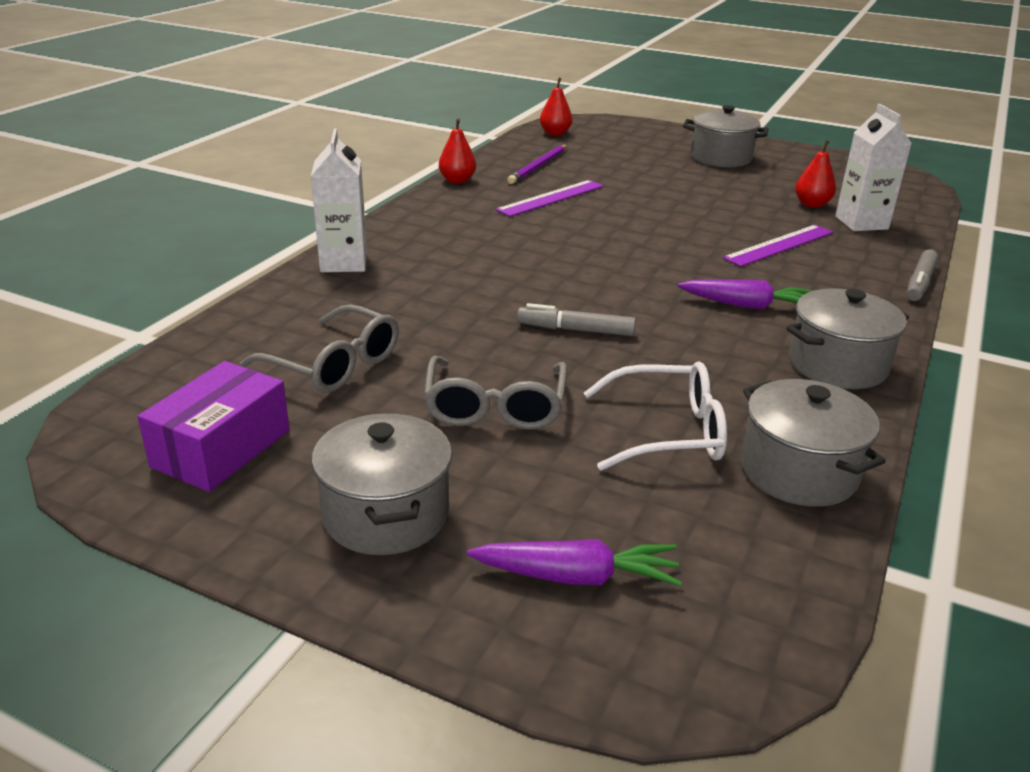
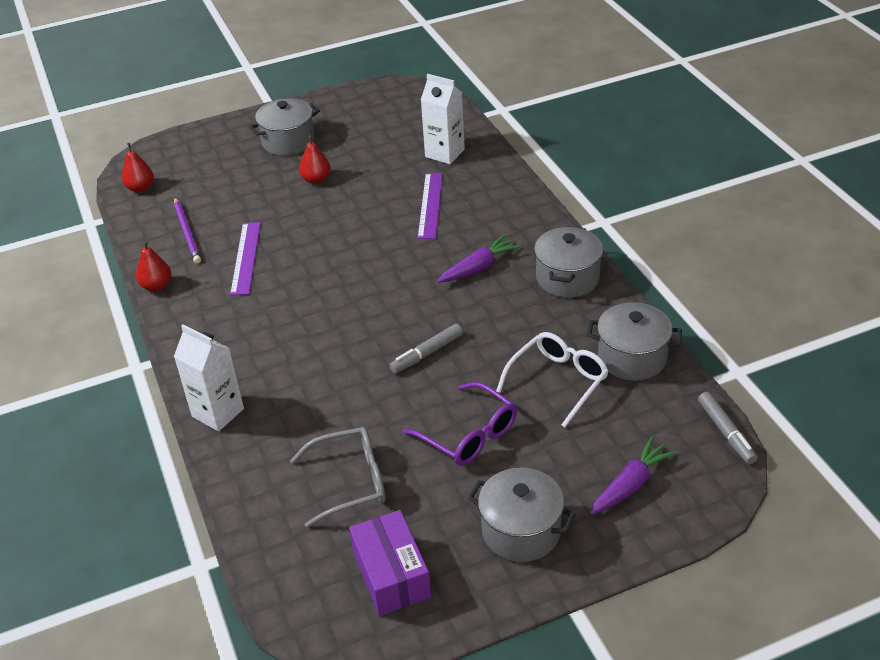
camera: 45 degrees left, 10 degrees up
grey glasses [424,356,567,430] -> purple glasses [403,382,517,466]
red pear [795,140,836,208] -> red pear moved to [299,134,331,184]
grey marker [907,249,938,301] -> grey marker moved to [698,392,758,464]

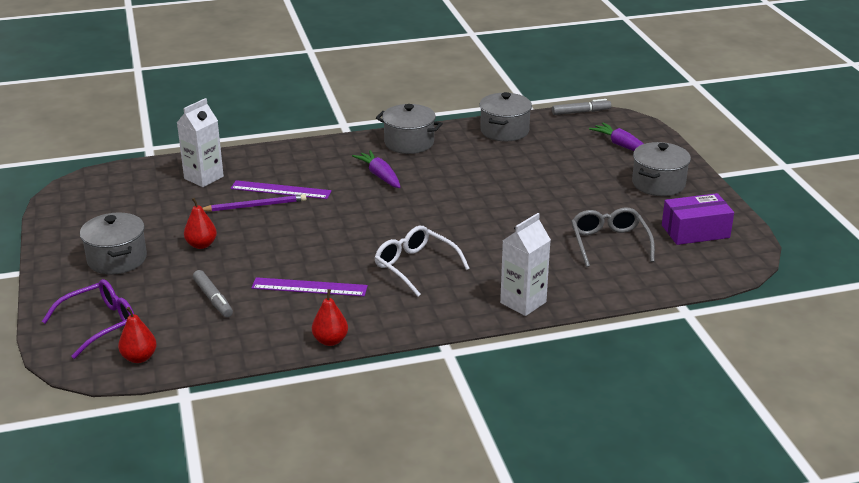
camera: 85 degrees left, 10 degrees down
purple pencil [174,197,201,264] -> purple pencil moved to [203,194,307,212]
grey marker [389,324,463,373] -> grey marker moved to [193,270,233,317]
purple glasses [403,382,517,466] -> purple glasses moved to [42,279,134,359]
white glasses [496,332,609,427] -> white glasses moved to [374,226,470,296]

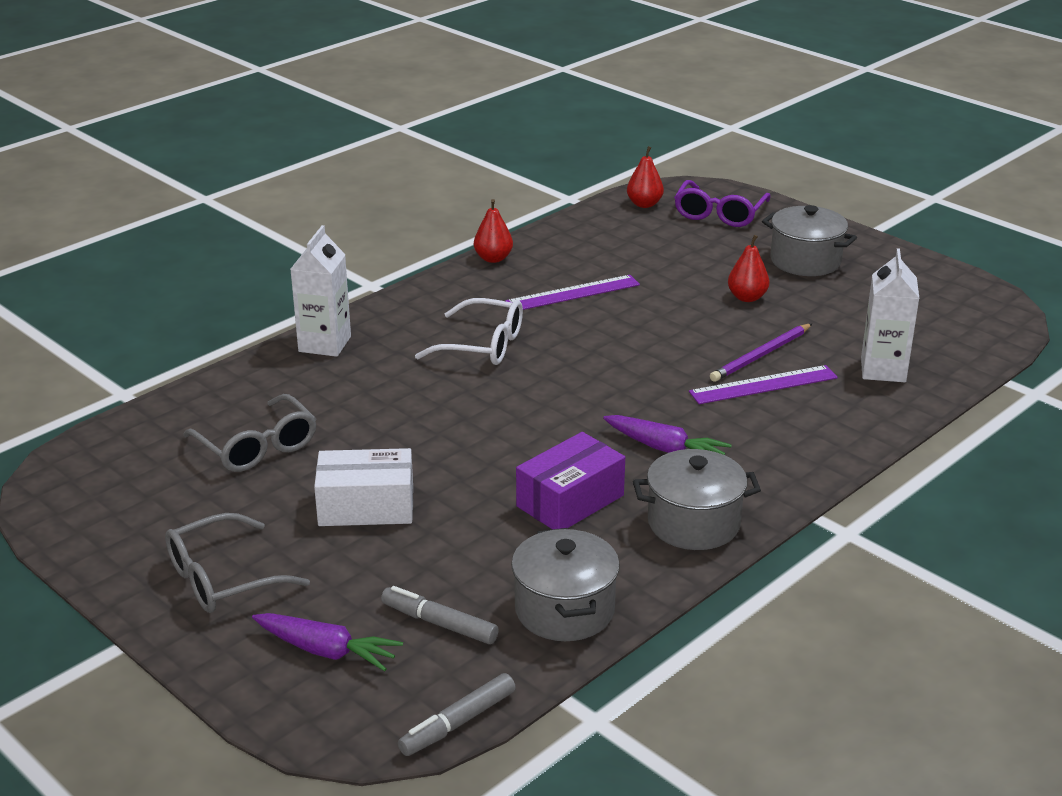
camera: 150 degrees right, 0 degrees up
grey marker [193,270,233,317] -> grey marker moved to [381,586,499,644]
grey pot [632,142,691,196] -> grey glasses [165,513,310,613]
purple box [662,193,734,245] -> purple box moved to [516,432,625,529]
none -> white box [314,448,413,526]

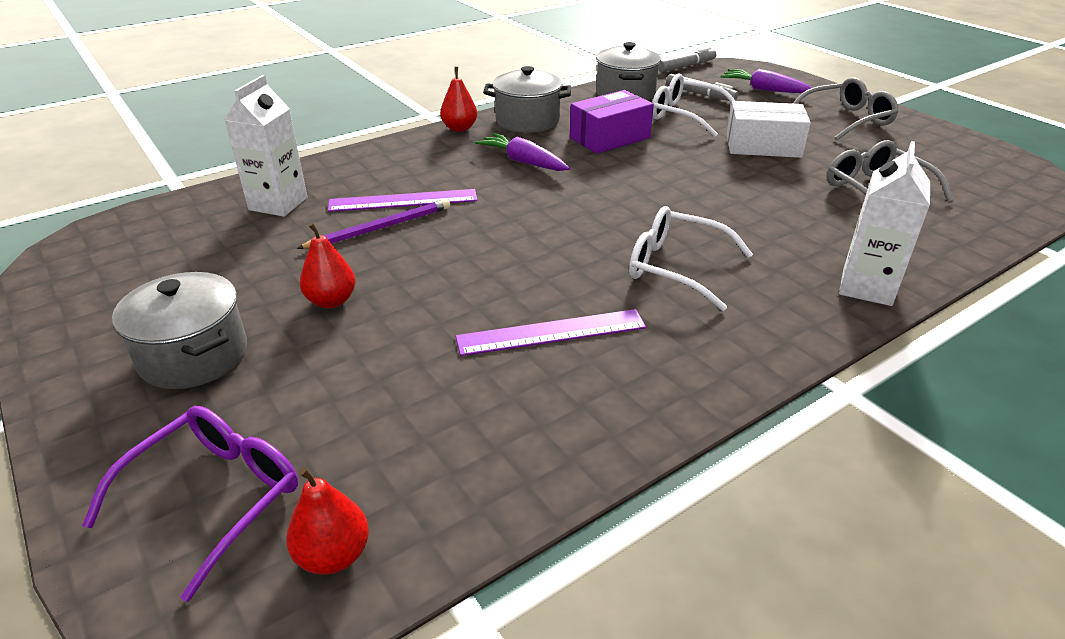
camera: 170 degrees left, 5 degrees up
red pear [474,199,513,263] -> red pear moved to [440,67,477,132]
none -> white glasses [652,73,735,137]

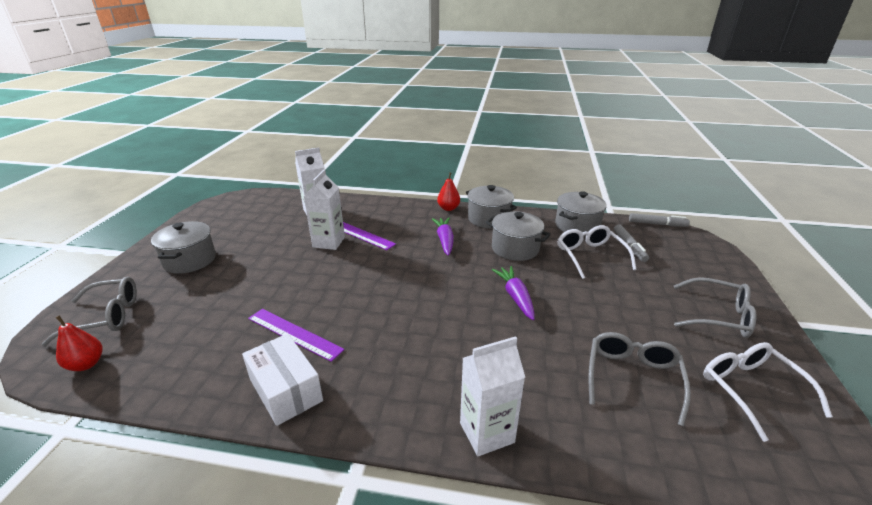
camera: 45 degrees right, 5 degrees down
purple glasses [82,406,298,602] -> grey glasses [41,277,137,346]
purple pencil [297,199,450,249] -> white carton [304,169,345,250]
red pear [300,223,356,308] -> none
purple box [570,90,654,154] -> grey pot [486,211,551,261]
white glasses [629,206,753,311] -> white glasses moved to [703,342,833,442]
purple carrot [721,69,812,93] -> purple carrot moved to [492,266,535,320]
white box [726,101,811,158] -> white box moved to [242,334,323,426]

